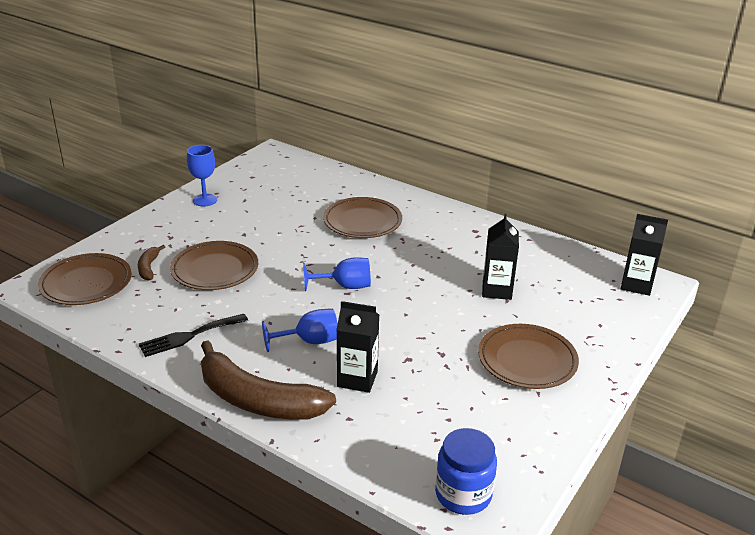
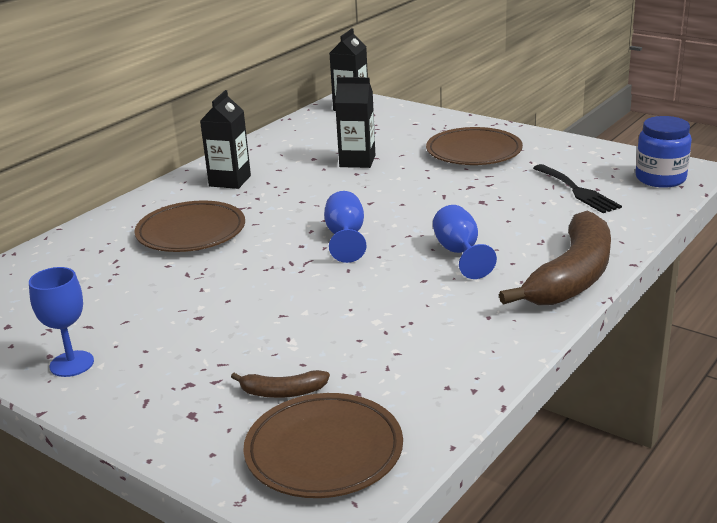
camera: 85 degrees left, 5 degrees down
black fork [139,314,248,357] -> black fork moved to [533,164,622,213]
brown plate [170,241,258,290] -> none
black carton [336,301,379,393] -> black carton moved to [200,90,251,189]

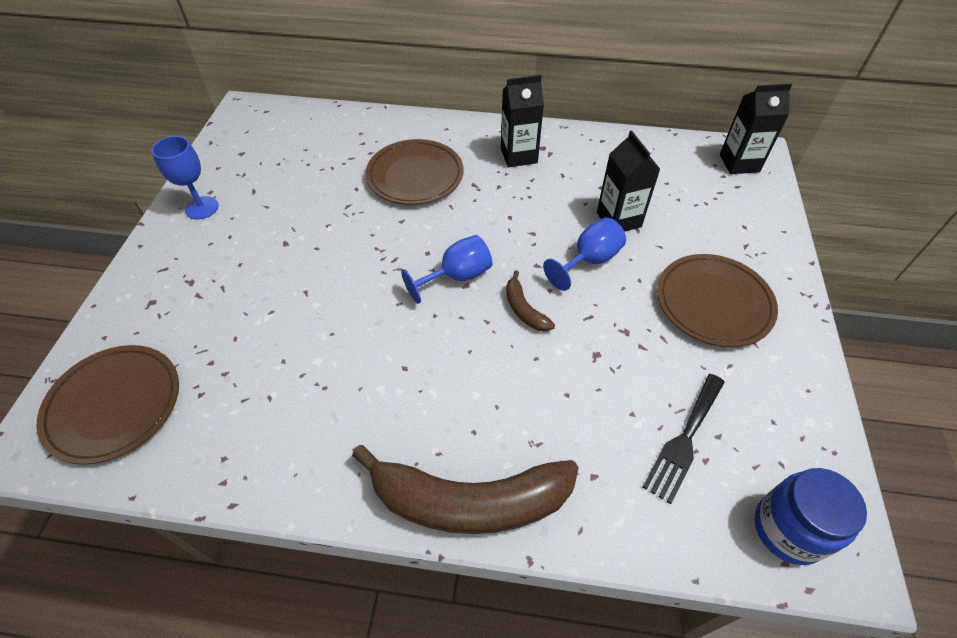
camera: 60 degrees right, 25 degrees up
brown banana [231,370,330,398] -> brown banana moved to [506,270,555,332]
blue goblet [433,205,497,279] -> blue goblet moved to [543,218,626,291]

